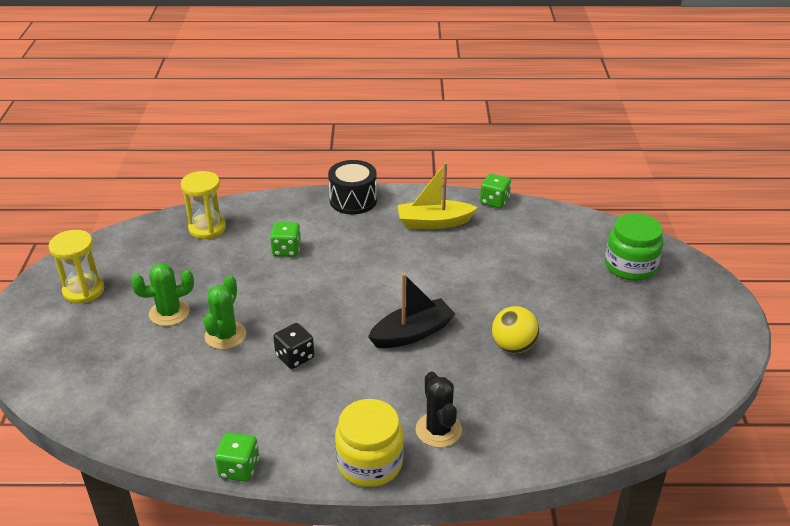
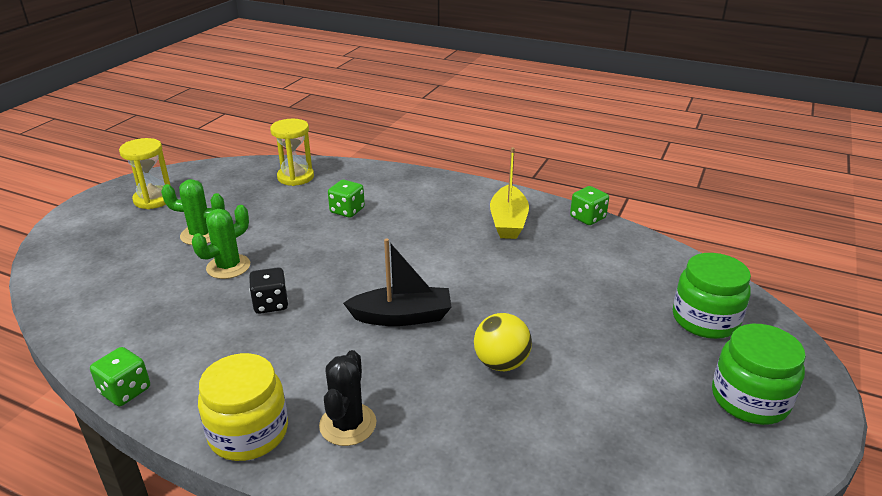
camera: 25 degrees right, 5 degrees down
black drum [328,160,377,214] -> none
yellow boat [398,163,478,229] -> yellow boat turned 105 degrees counterclockwise [490,147,529,239]
none -> green jar [712,324,806,425]

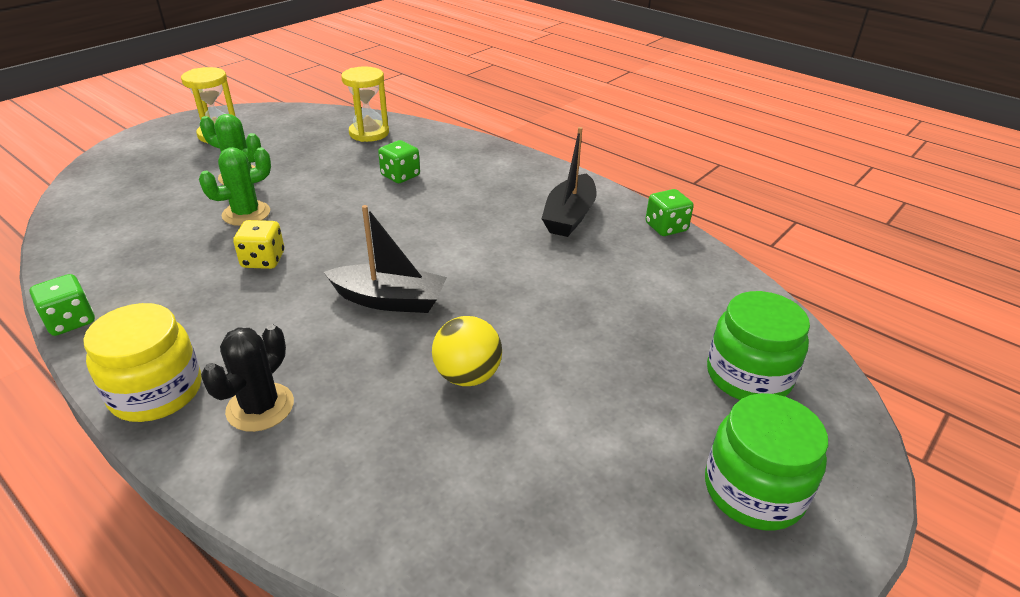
camera: 15 degrees right, 5 degrees up
black dice [249,267,288,314] -> yellow dice [233,220,284,269]
yellow boat [490,147,529,239] -> black boat [541,127,596,237]

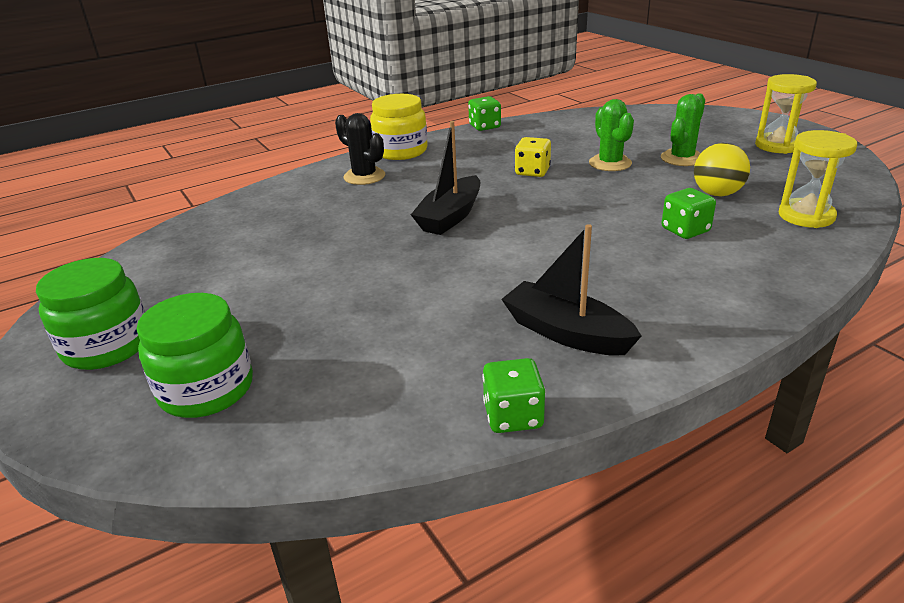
camera: 110 degrees right, 5 degrees down
yellow ball [432,316,502,386] -> yellow ball moved to [694,143,750,196]

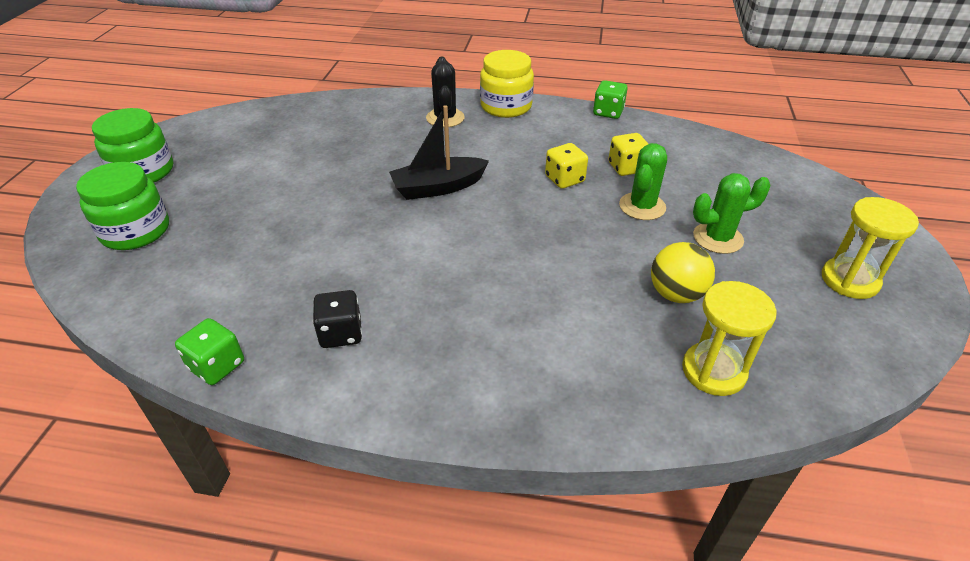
camera: 40 degrees right, 10 degrees up
black boat [501,224,642,356] -> black dice [313,290,362,348]
green dice [662,188,716,239] -> none
none -> yellow dice [609,133,648,176]

